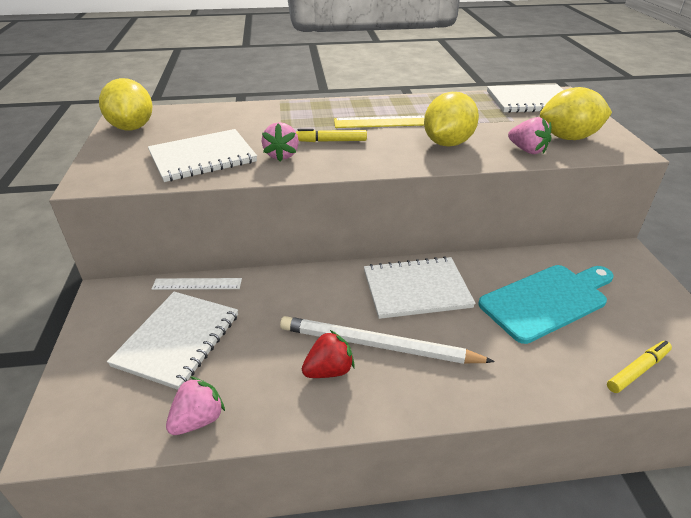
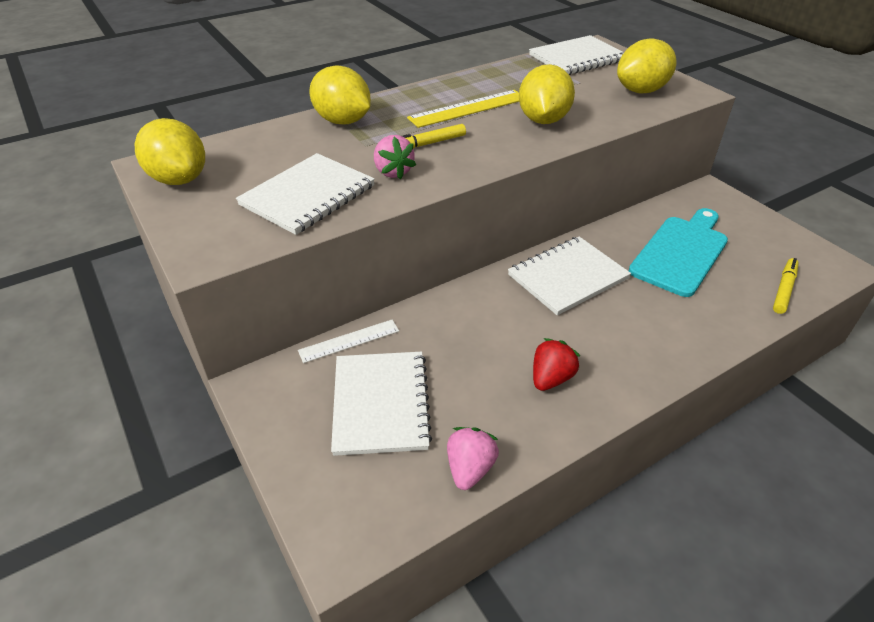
camera: 25 degrees left, 5 degrees up
white pencil [280,316,495,364] -> none
pink strawberry [508,117,552,154] -> none
none -> yellow lemon [309,66,371,125]

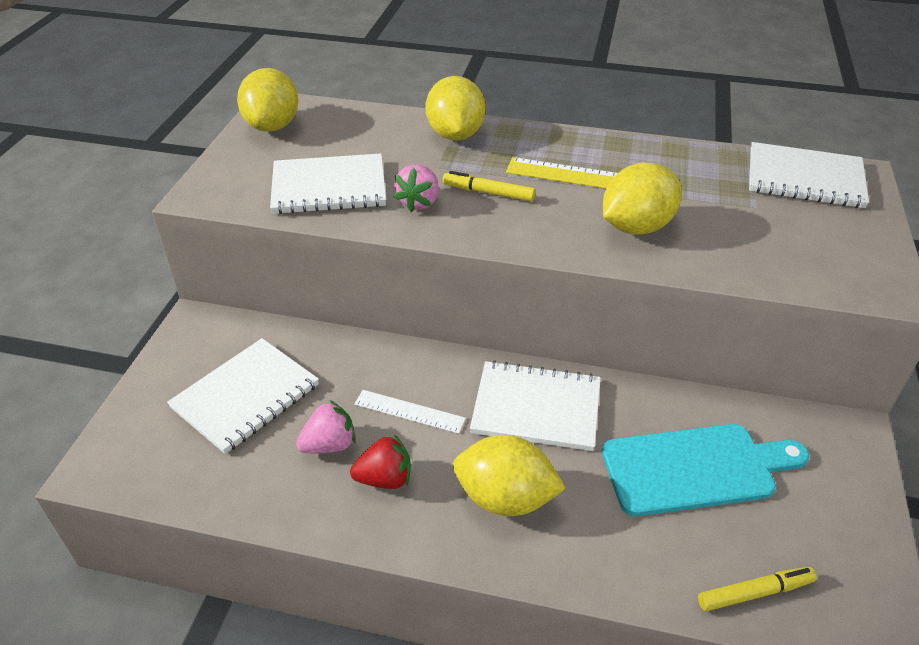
camera: 45 degrees right, 0 degrees up
white ruler [298,320,399,363] -> white ruler moved to [354,390,466,434]
pink strawberry [447,427,499,490] -> pink strawberry moved to [296,400,356,453]
yellow lemon [617,38,677,93] -> yellow lemon moved to [453,435,566,516]

